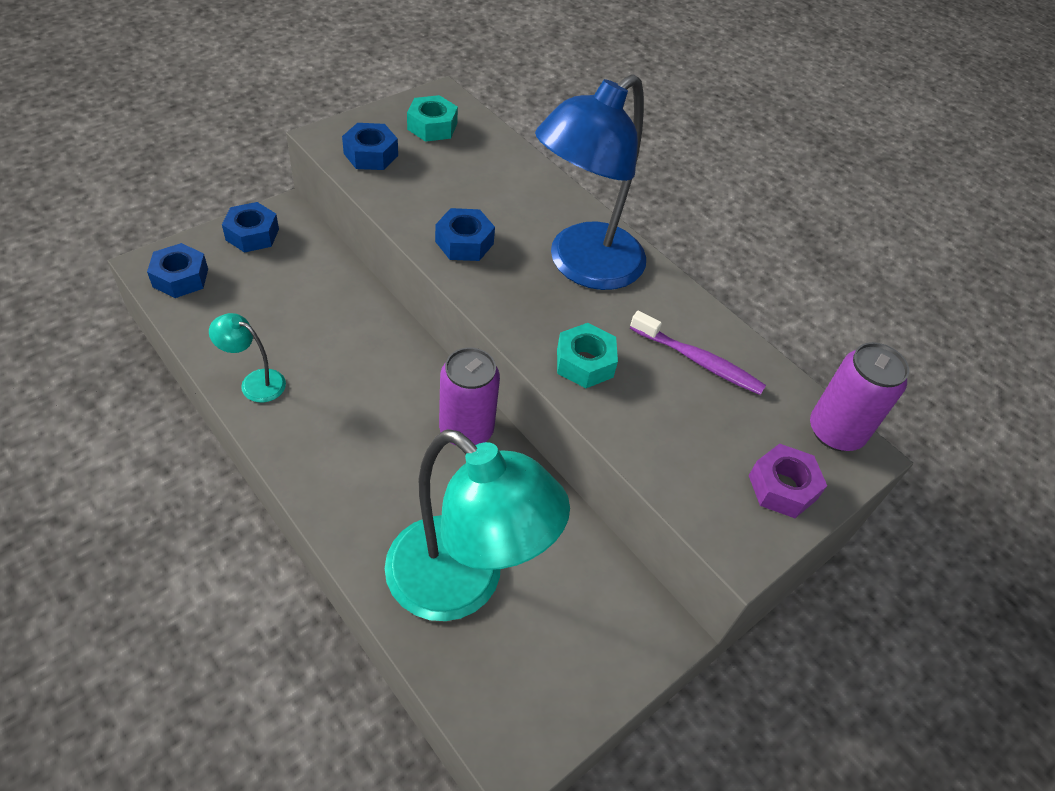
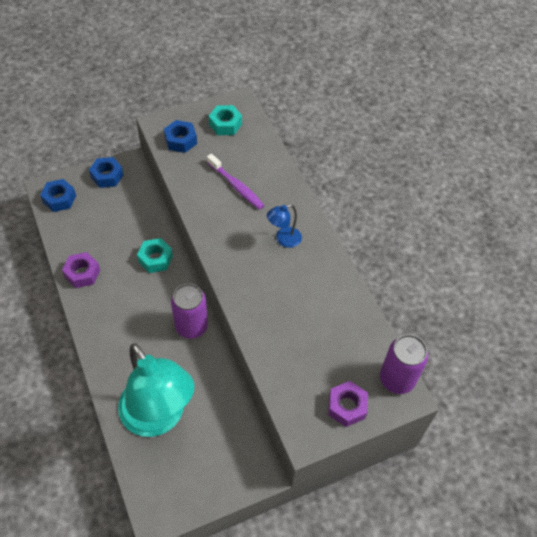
camera: 20 degrees right, 5 degrees up
turquoise lamp [209,313,286,403] -> purple nut [62,252,100,288]
blue nut [435,208,495,261] -> none
blue lamp [535,74,646,290] -> blue lamp [267,204,302,248], size x0.42
turquoise nut [557,323,618,388] -> turquoise nut moved to [137,238,173,273]
purple toothbrush [630,311,766,395] -> purple toothbrush moved to [207,154,265,210]

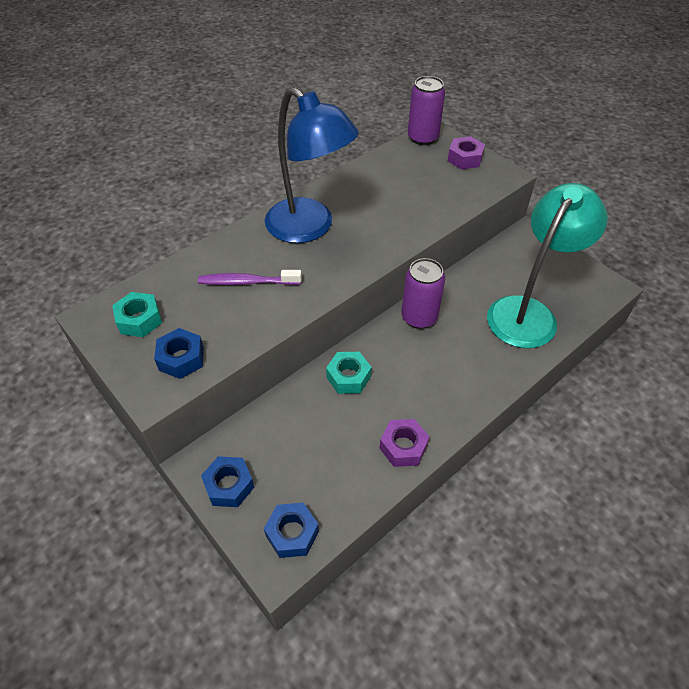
camera: 105 degrees left, 5 degrees down
purple toothbrush [207,154,265,210] -> purple toothbrush turned 120 degrees counterclockwise [198,270,302,285]
blue lamp [267,204,302,248] -> blue lamp [265,87,359,243], size x2.36

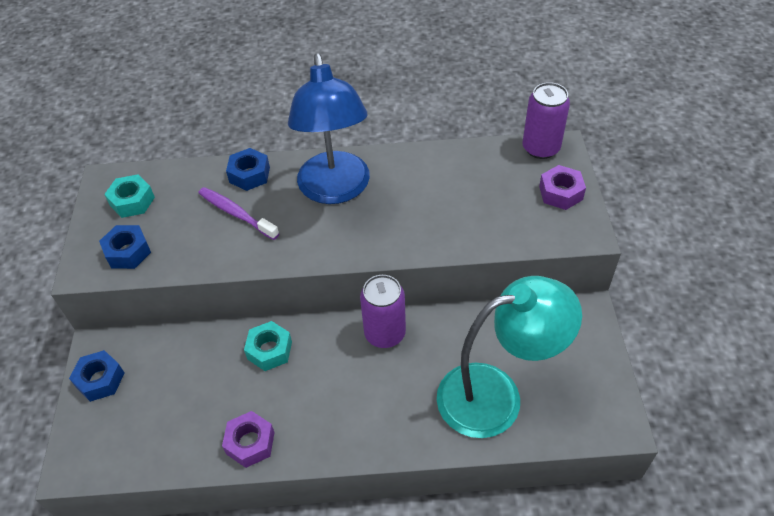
camera: 40 degrees right, 0 degrees up
blue nut [264,503,319,558] -> blue nut moved to [226,148,270,191]

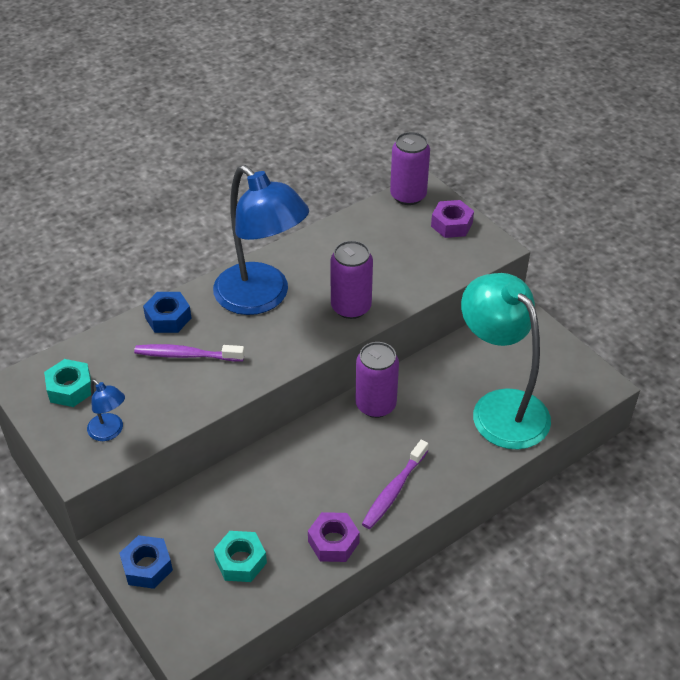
camera: 35 degrees left, 5 degrees down
blue nut [99,225,151,269] -> blue lamp [87,379,125,441]
turquoise nut [244,321,292,371] -> turquoise nut moved to [213,531,267,582]
turquoise lamp [437,276,582,438] -> turquoise lamp turned 75 degrees counterclockwise [461,273,551,450]
none -> purple can [330,240,373,319]
none -> purple toothbrush [362,440,428,529]

